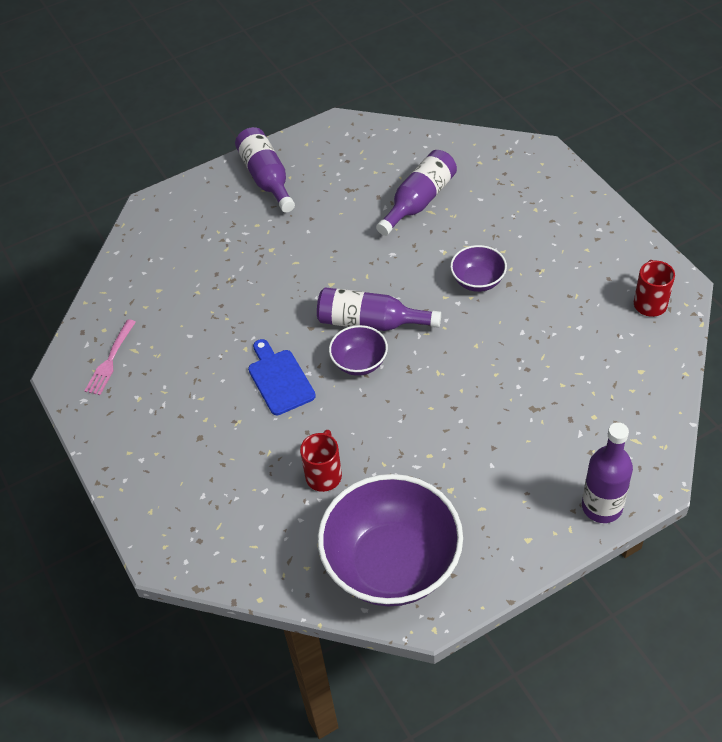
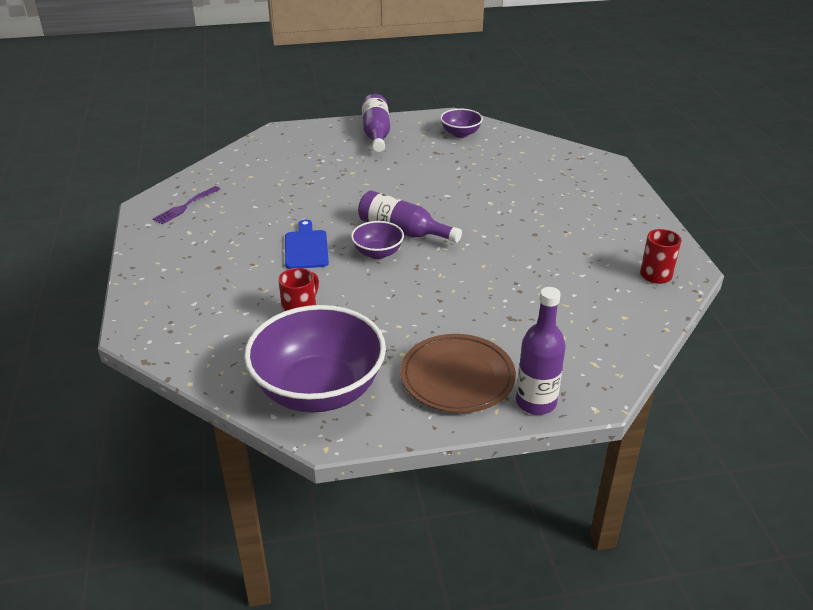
camera: 15 degrees right, 15 degrees down
pink fork [85,319,136,395] -> purple fork [153,186,220,224]
purple bottle [376,150,457,236] -> none
purple bowl [450,245,507,292] -> purple bowl moved to [440,109,483,138]
none -> brown plate [400,334,516,413]

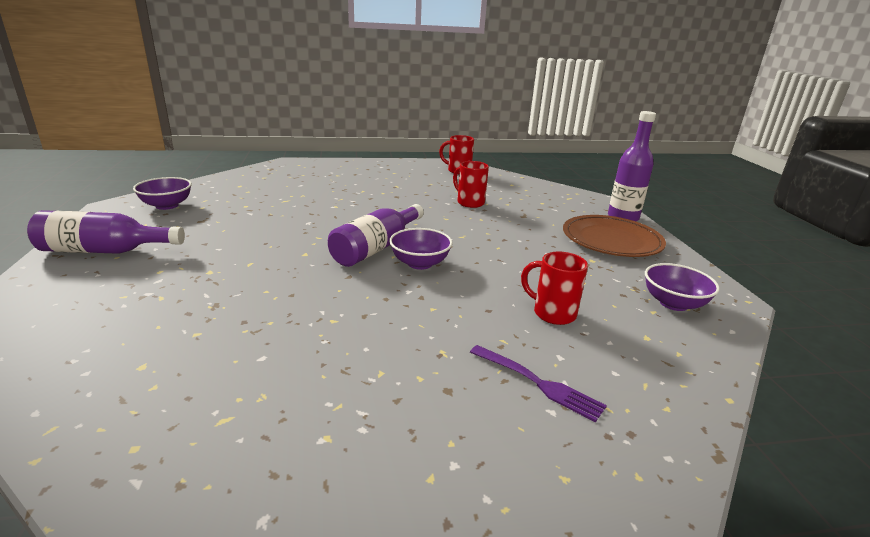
camera: 90 degrees left, 10 degrees down
purple fork [153,186,220,224] -> purple fork moved to [470,345,607,422]
purple bowl [244,305,386,413] -> purple bowl [645,263,720,311], size x0.47
blue cutting board [285,219,329,269] -> none
none -> red mug [453,161,489,208]

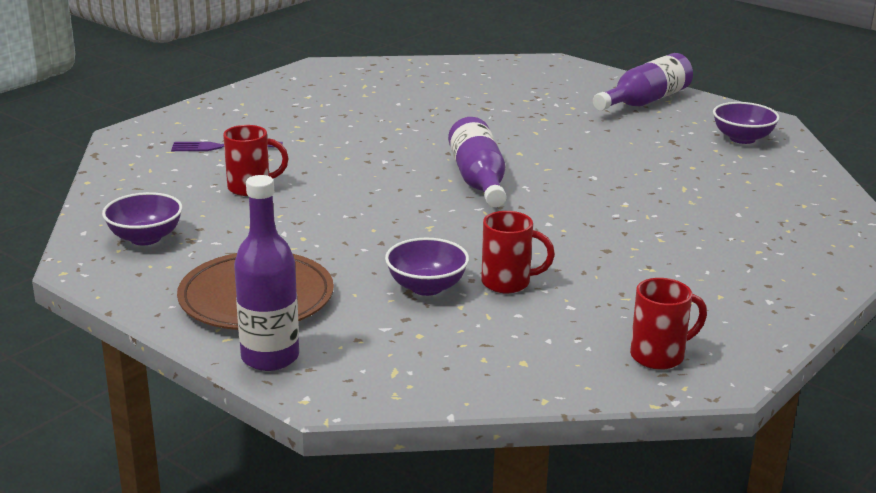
camera: 140 degrees right, 0 degrees up
purple bowl [389,228,453,270] -> purple bowl moved to [385,238,469,296]

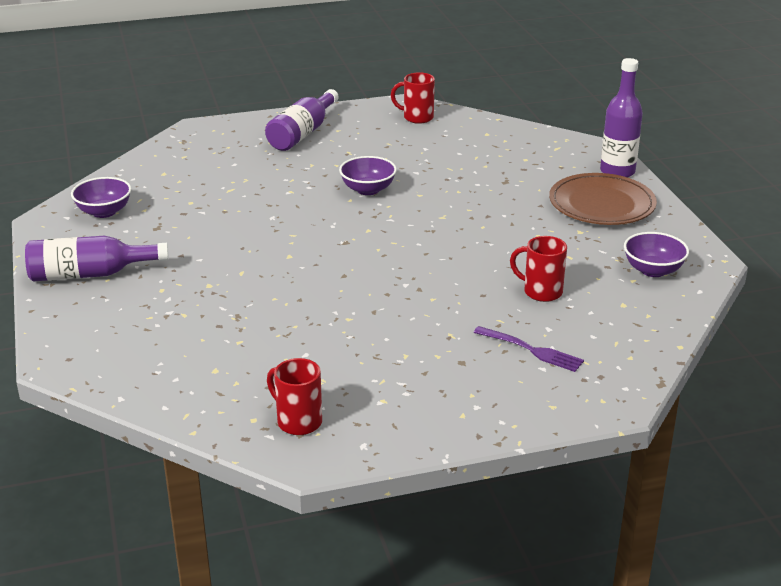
camera: 145 degrees left, 5 degrees up
purple bowl [385,238,469,296] -> purple bowl moved to [339,156,397,195]
purple bottle [448,117,506,208] -> purple bottle moved to [265,89,339,151]
red mug [481,211,555,293] -> red mug moved to [267,358,322,435]

